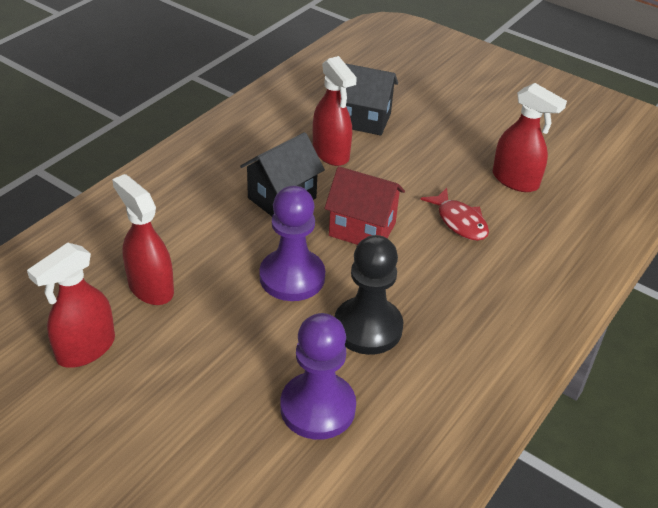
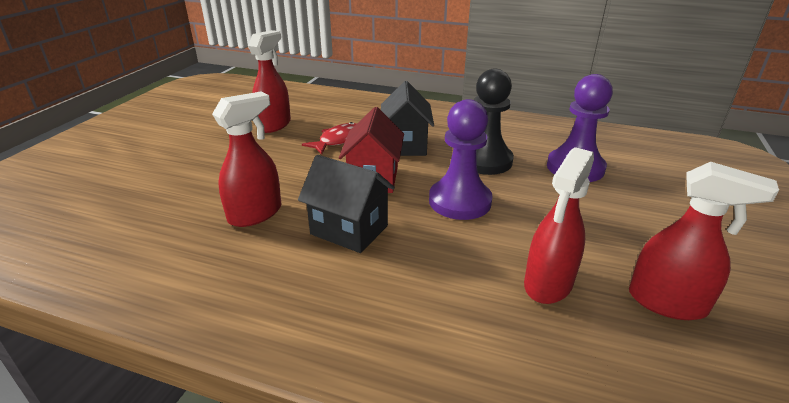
camera: 105 degrees left, 10 degrees down
black house [345,63,398,136] -> black house moved to [381,81,434,156]

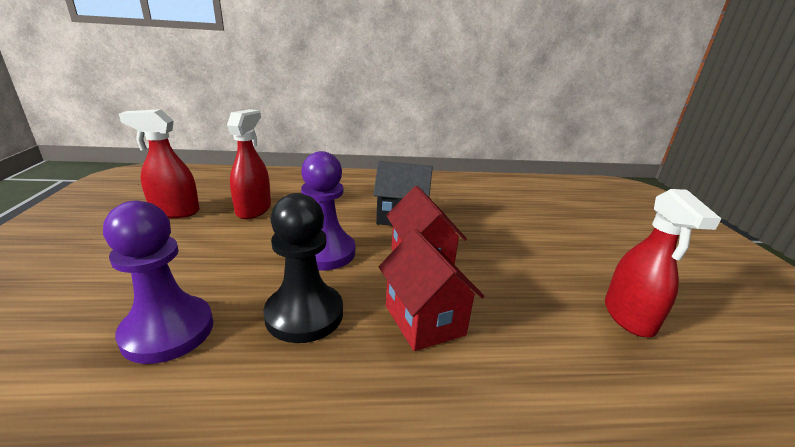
camera: 155 degrees right, 5 degrees down
red spray bottle [212,92,281,227] -> none
red fish [302,122,357,155] -> none
black house [381,81,434,156] -> red house [379,229,484,351]

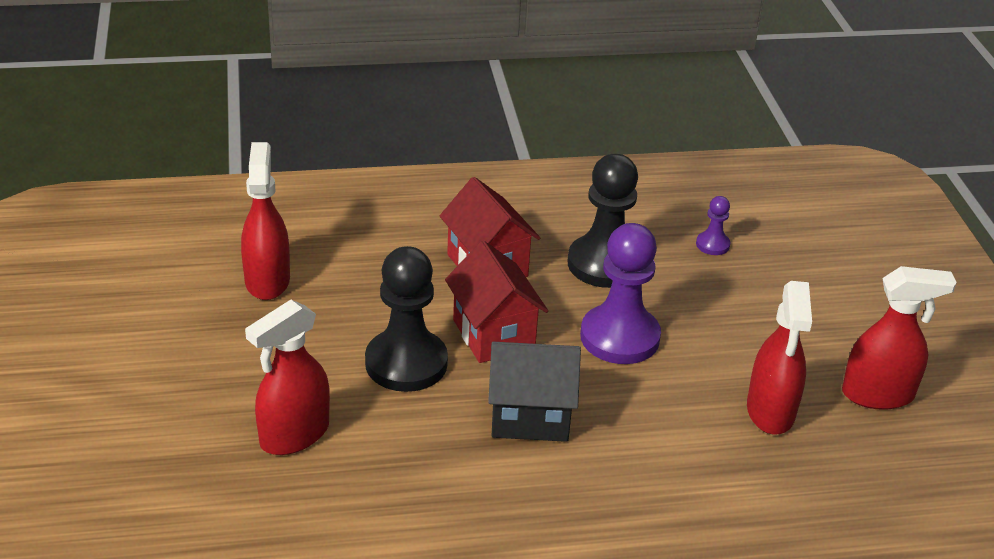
camera: 175 degrees right, 10 degrees up
purple pawn [103,201,213,364] -> purple pawn [696,196,730,255], size x0.46
none -> red spray bottle [245,300,330,455]
none -> black pawn [365,246,448,392]

